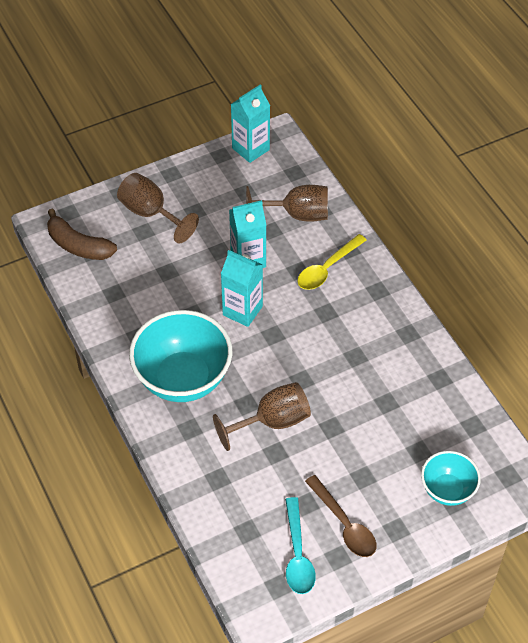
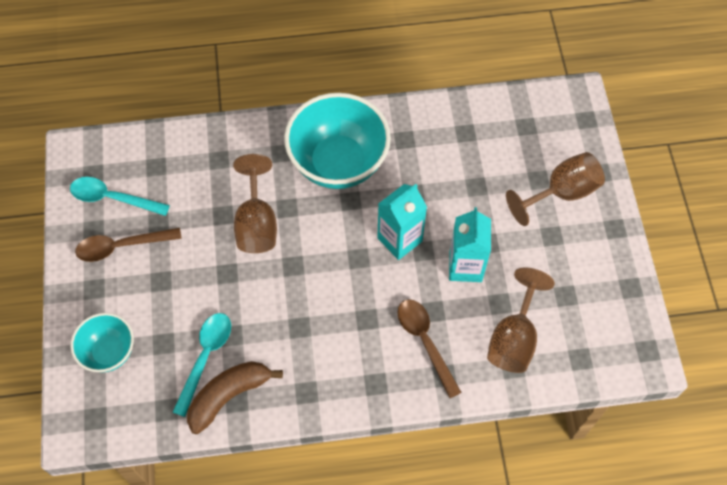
camera: 110 degrees right, 10 degrees up
brown banana [47,209,117,260] -> brown banana moved to [187,361,283,434]
turquoise carton [231,84,270,163] -> none
yellow spoon [297,234,367,290] -> brown spoon [397,299,462,398]
none -> turquoise spoon [173,313,231,417]

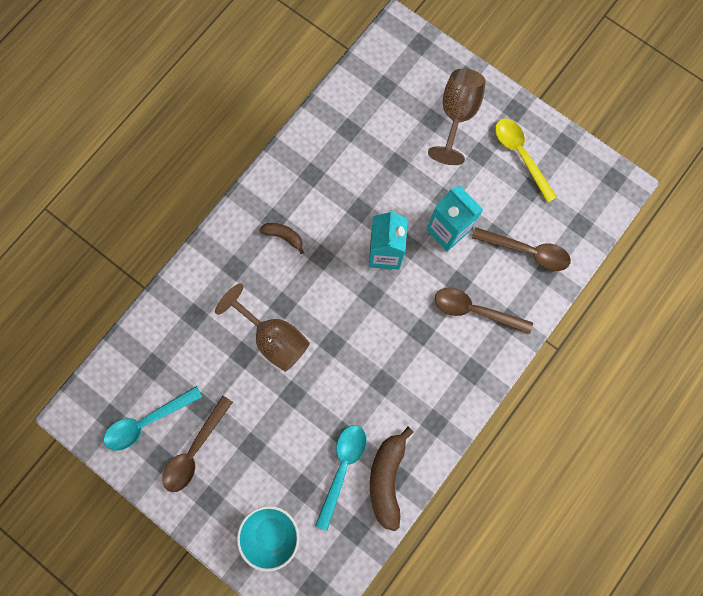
camera: 45 degrees left, 15 degrees up
turquoise spoon [173,313,231,417] -> turquoise spoon turned 45 degrees clockwise [315,425,366,530]
turquoise bowl [284,93,391,189] -> brown banana [260,223,304,254]
brown goblet [487,267,555,373] -> brown spoon [472,227,571,271]
none -> yellow spoon [495,118,557,203]

